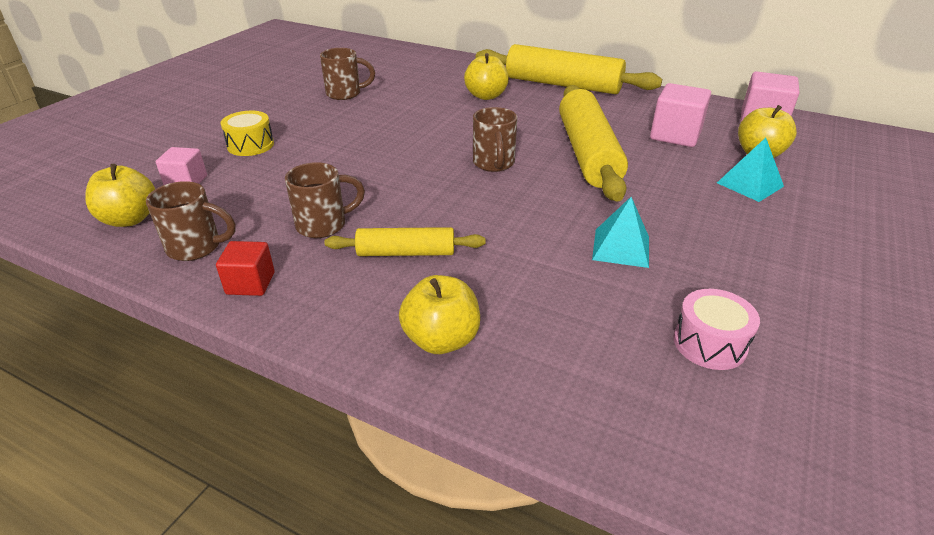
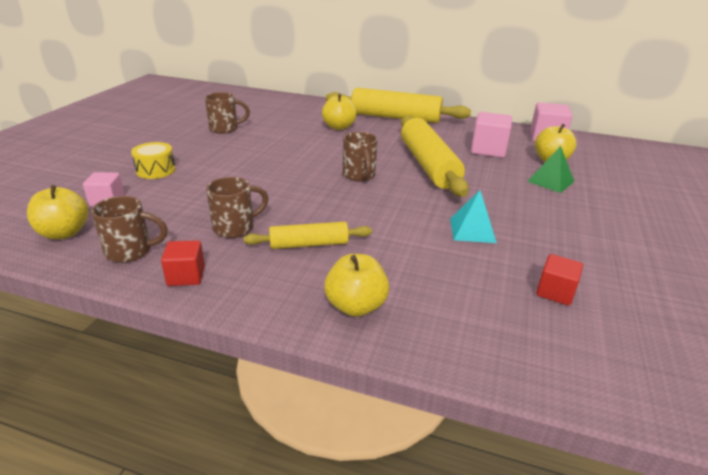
camera: 10 degrees left, 5 degrees down
pink drum [673,289,760,370] -> red cube [536,254,583,306]
turquoise pyramid [717,138,784,202] -> green pyramid [527,146,574,193]

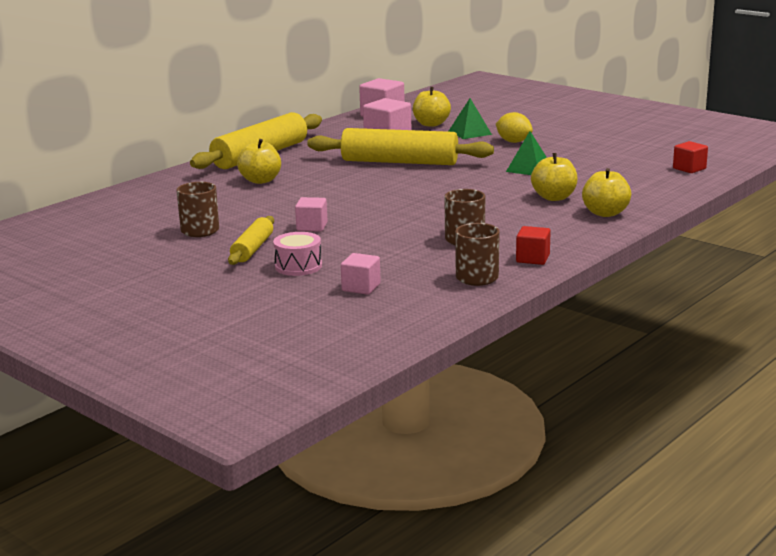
camera: 65 degrees left, 10 degrees down
yellow apple [27,185,88,239] -> yellow apple moved to [531,153,577,201]
yellow drum [131,142,176,179] -> pink drum [273,232,322,276]
yellow rolling pin [243,222,372,249] -> yellow rolling pin moved to [228,216,274,265]
brown mug [343,132,378,181] -> none
turquoise pyramid [450,190,497,243] -> green pyramid [506,131,547,175]
red cube [536,254,583,306] -> red cube moved to [673,141,708,173]
none -> pink cube [295,197,327,232]
none -> yellow lemon [496,112,533,143]

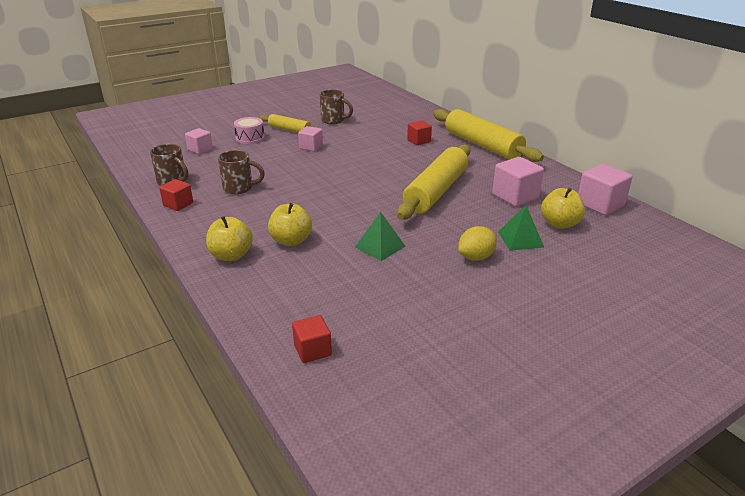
camera: 105 degrees right, 10 degrees up
yellow apple [237,139,281,184] -> red cube [407,120,432,145]

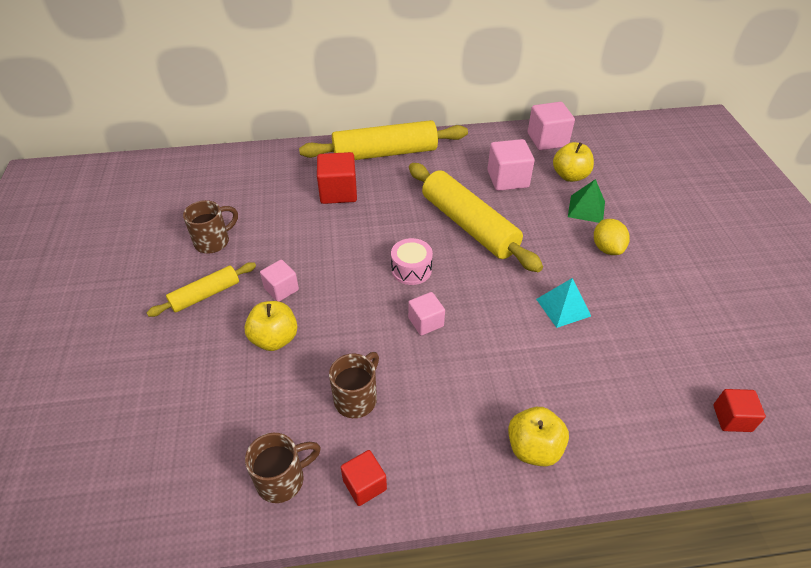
camera: 65 degrees left, 15 degrees up
pink cube [185,128,213,154] -> pink cube moved to [408,292,445,336]
pink drum [234,117,265,144] -> pink drum moved to [391,238,433,285]
yellow apple [268,203,312,246] -> yellow apple moved to [244,301,297,351]
green pyramid [355,212,405,261] -> turquoise pyramid [536,278,591,328]
red cube [407,120,432,145] -> red cube [317,152,357,204], size x1.61

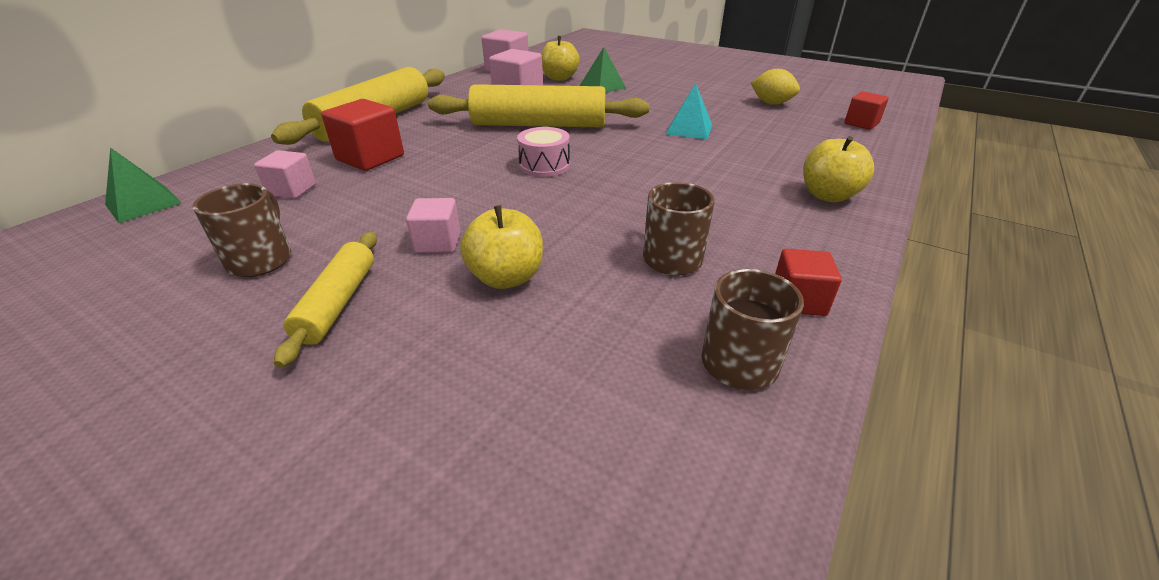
camera: 50 degrees left, 10 degrees down
pink cube [408,292,445,336] -> pink cube moved to [254,150,316,199]
yellow lemon [594,219,630,255] -> yellow lemon moved to [751,69,800,105]
none -> green pyramid [105,147,181,223]

